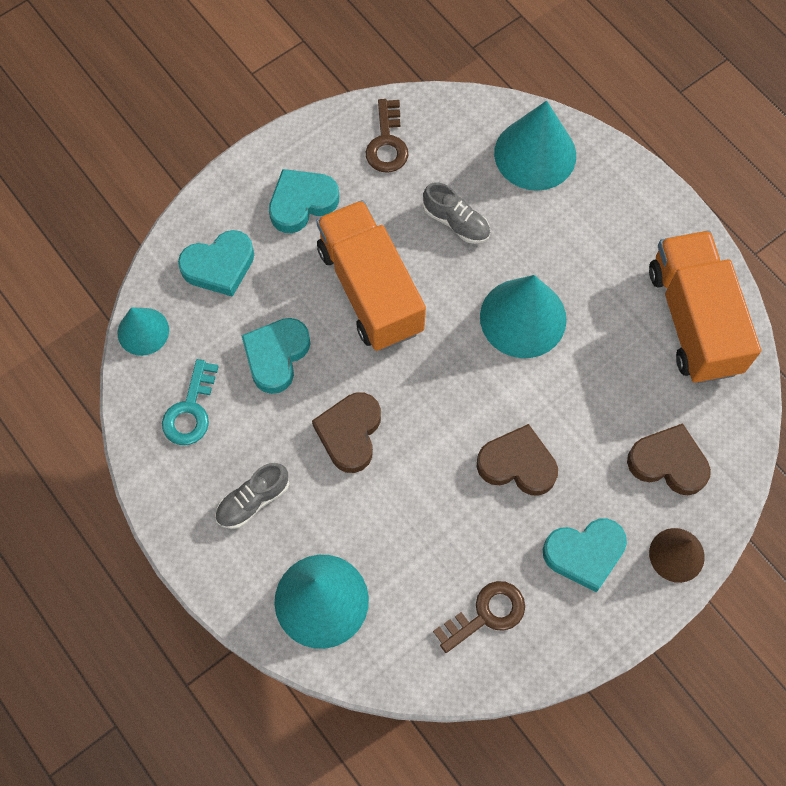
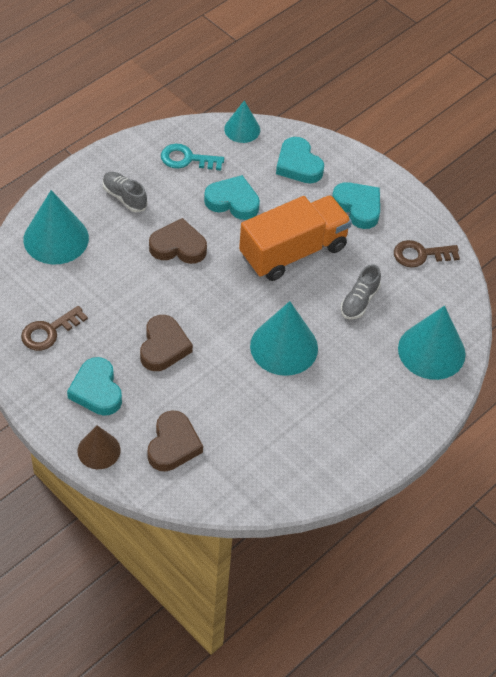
camera: 80 degrees right, 15 degrees down
brown key [433,581,525,653] -> brown key turned 90 degrees clockwise [21,306,88,351]
orange truck [649,230,761,383] -> none

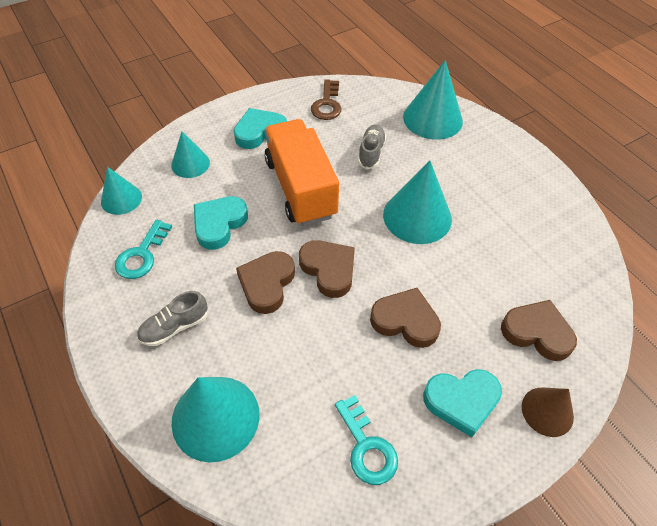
camera: 75 degrees left, 0 degrees up
brown key [21,306,88,351] -> turquoise key [335,395,398,485]
turquoise heart [276,137,324,183] -> turquoise cone [171,131,210,178]
grey shoe [341,264,381,319] -> grey shoe turned 120 degrees counterclockwise [358,124,386,169]
none -> brown heart [299,240,355,298]

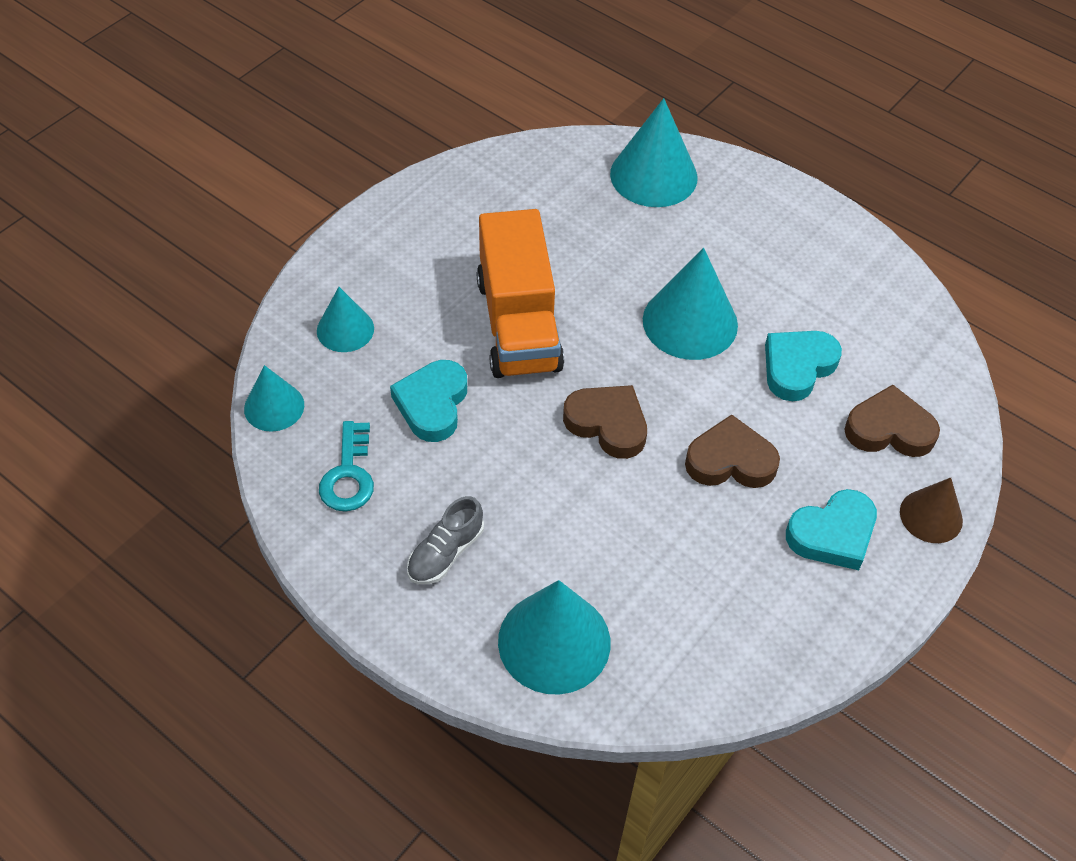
camera: 20 degrees left, 0 degrees up
turquoise heart [234,108,287,149] -> turquoise heart moved to [765,331,842,401]
brown heart [236,251,295,314] -> none
orange truck [264,119,339,226] -> orange truck turned 150 degrees counterclockwise [477,209,564,378]
brown key [311,79,341,120] -> none
turquoise key [335,395,398,485] -> none
grey shoe [358,124,386,169] -> none

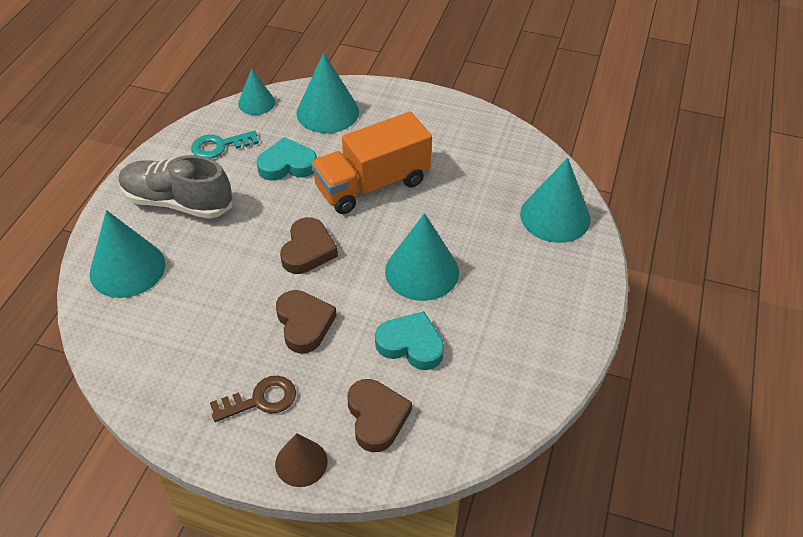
camera: 70 degrees right, 5 degrees down
turquoise cone [317,287,374,352] -> turquoise cone [296,53,359,133], size x1.68
grey shoe [407,496,484,584] -> grey shoe [119,155,232,219], size x1.88
turquoise heart [786,489,877,570] -> brown key [210,376,296,422]

